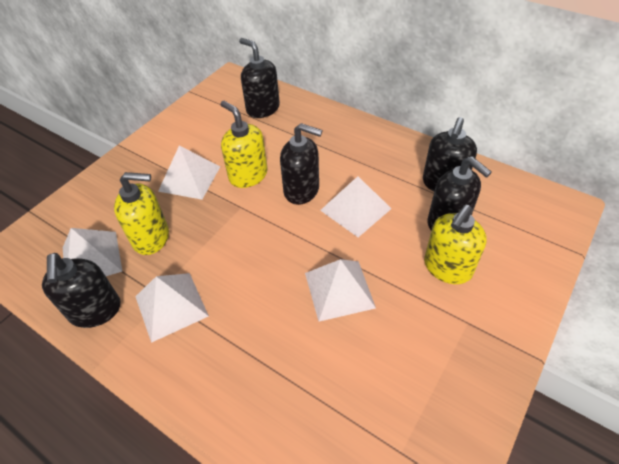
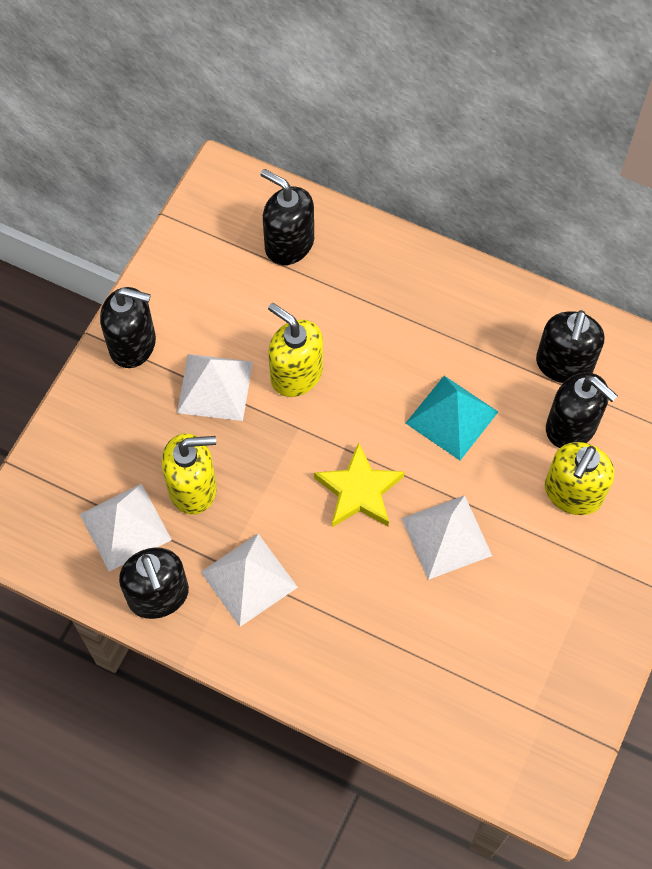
camera: 10 degrees left, 15 degrees up
black soap dispenser [280,123,322,205] -> black soap dispenser moved to [100,287,156,368]
white pyramid [320,176,392,237] -> turquoise pyramid [406,376,498,460]
none -> yellow star [314,442,405,527]

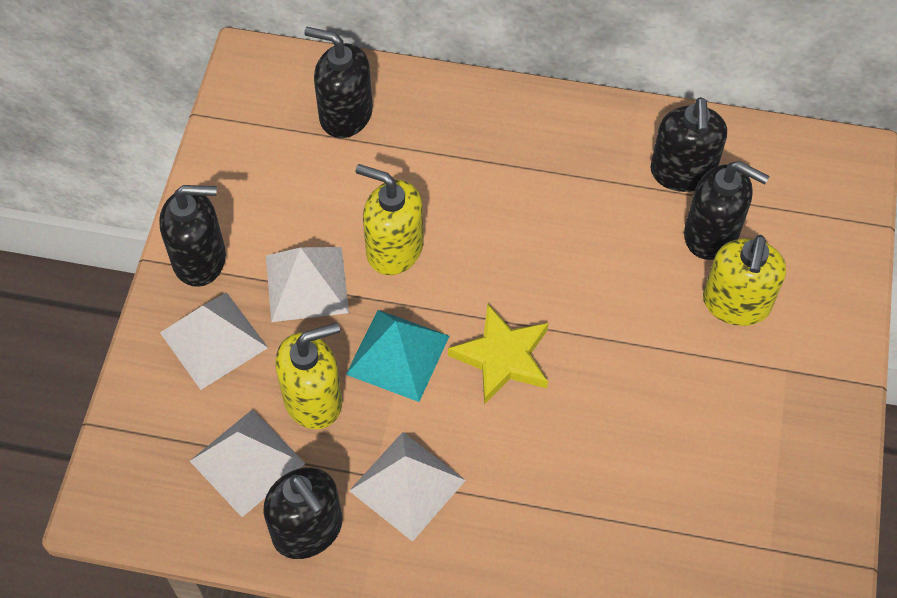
camera: 15 degrees left, 5 degrees down
white pyramid [401,495,492,580] -> white pyramid moved to [160,292,268,390]
turquoise pyramid [406,376,498,460] -> turquoise pyramid moved to [346,310,449,402]

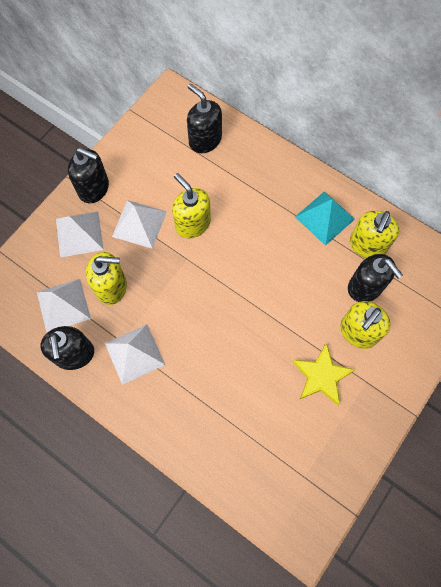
camera: 25 degrees right, 10 degrees up
turquoise pyramid [346,310,449,402] -> turquoise pyramid moved to [295,191,355,246]
yellow star [448,304,548,405] -> yellow star moved to [292,343,355,406]
black soap dispenser [650,97,727,192] -> yellow soap dispenser [350,211,399,258]

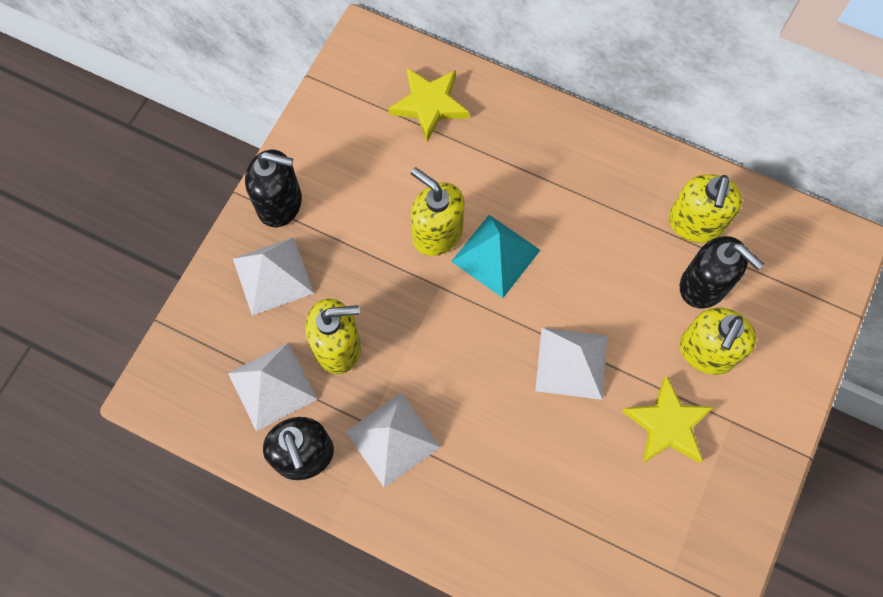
camera: 10 degrees left, 0 degrees up
white pyramid [112,200,167,249] -> white pyramid moved to [535,327,607,400]
black soap dispenser [187,84,222,153] -> yellow star [388,68,469,142]
turquoise pyramid [295,191,355,246] -> turquoise pyramid moved to [451,215,540,298]

